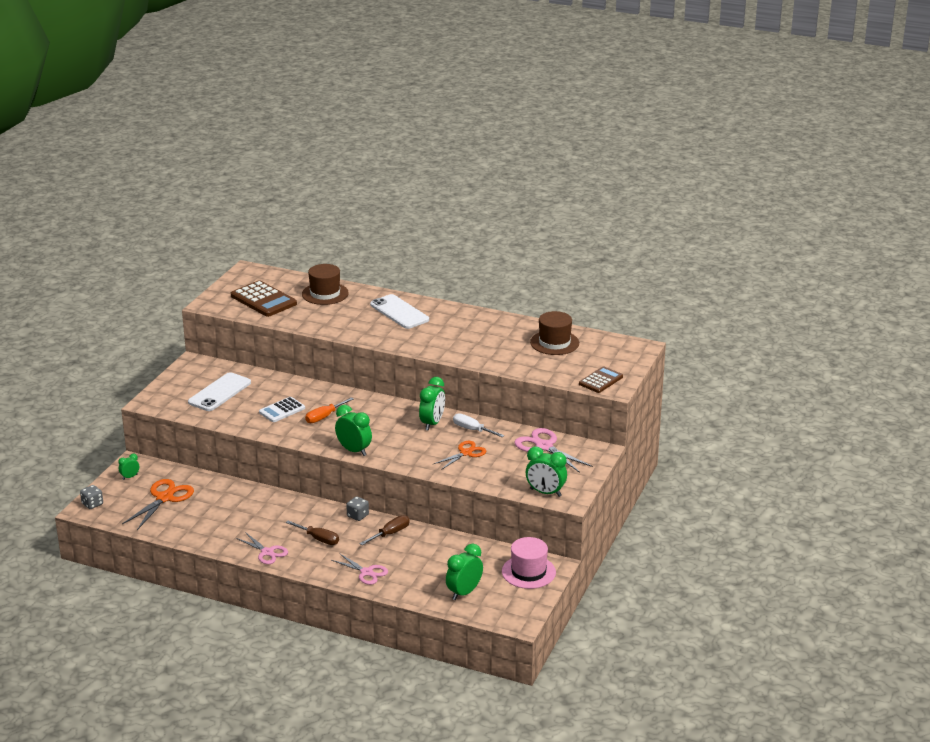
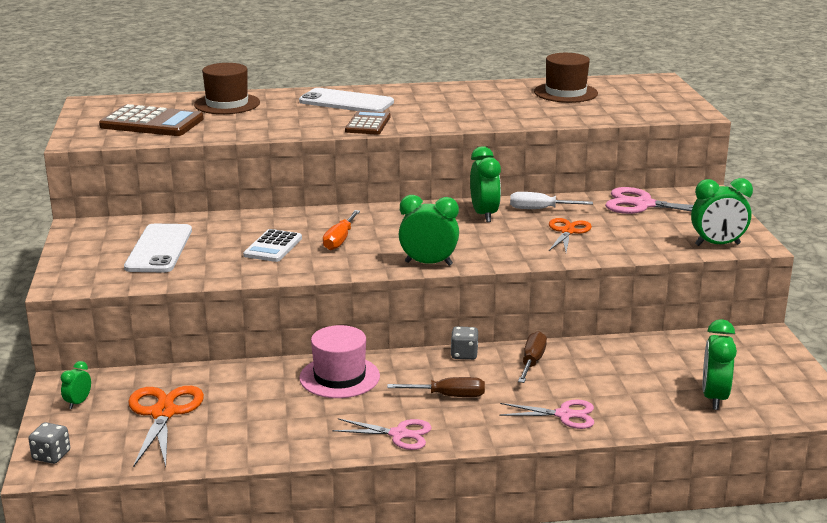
camera: 30 degrees left, 5 degrees down
pink hat [502,537,556,589] -> pink hat moved to [299,325,380,398]
brown calculator [579,366,623,393] -> brown calculator moved to [345,111,390,135]

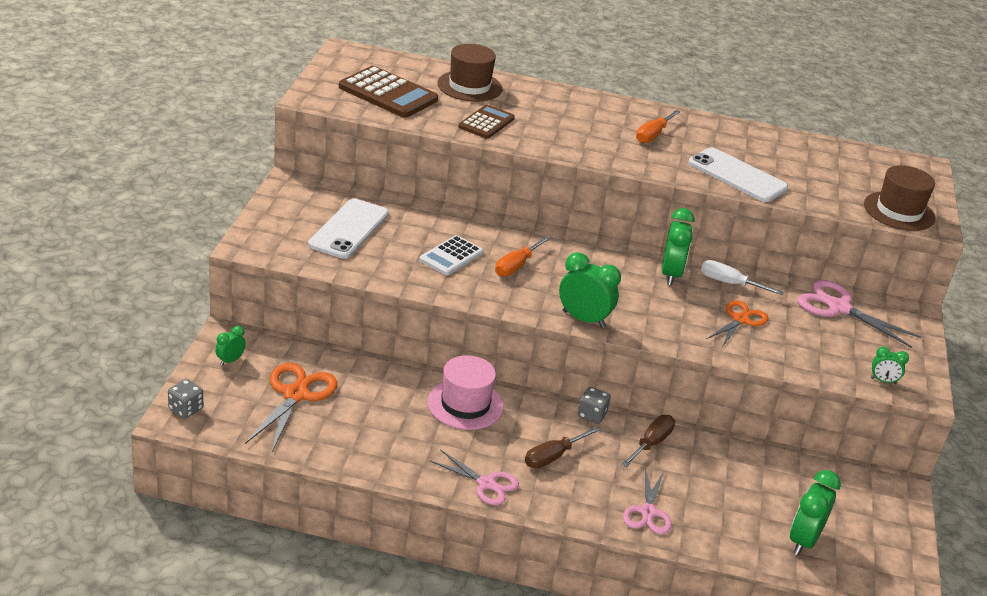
camera: 15 degrees right, 10 degrees up
white phone [299,88,394,112] -> white phone moved to [688,147,788,202]
brown calculator [345,111,390,135] -> brown calculator moved to [458,105,515,139]
brown screwdriver [387,377,485,397] -> brown screwdriver turned 120 degrees clockwise [525,427,600,468]
pink scissors [499,400,594,429] -> pink scissors turned 75 degrees clockwise [623,467,672,534]
brown hat [534,53,598,103] -> brown hat moved to [864,165,935,231]
green clock [691,178,753,246] -> green clock [871,347,909,384], size x0.54
none -> orange screwdriver [636,110,680,143]

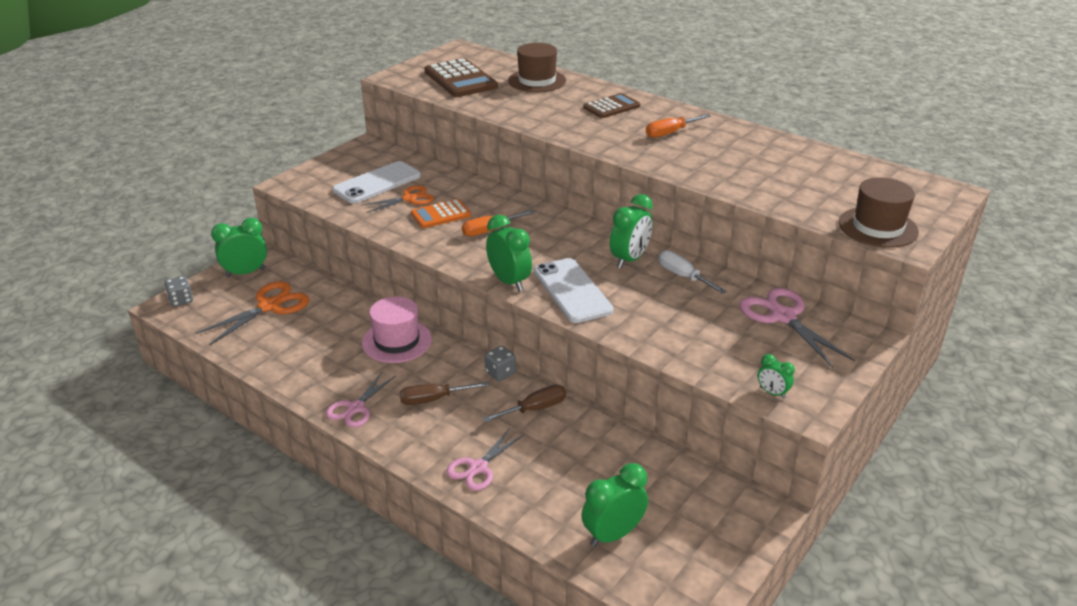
camera: 30 degrees right, 0 degrees up
green clock [215,326,246,366] -> green clock [211,218,267,277], size x1.87
white calculator [419,235,483,275] -> orange calculator [411,199,471,228]
pink scissors [430,450,519,505] -> pink scissors turned 60 degrees clockwise [326,372,396,428]
brown calculator [458,105,515,139] -> brown calculator moved to [583,93,640,118]
white phone [688,147,788,202] -> white phone moved to [534,258,613,323]
orange scissors [707,300,768,347] -> orange scissors moved to [361,186,434,213]

